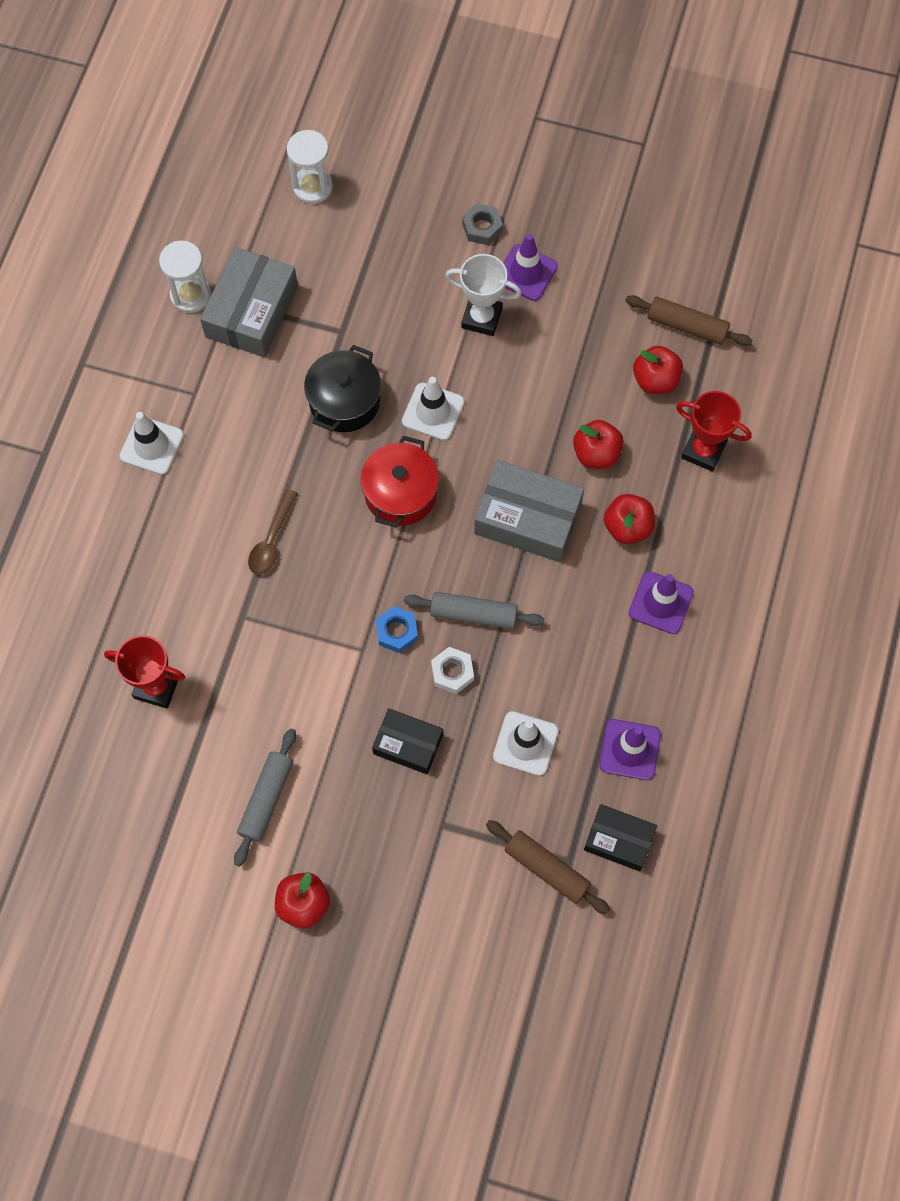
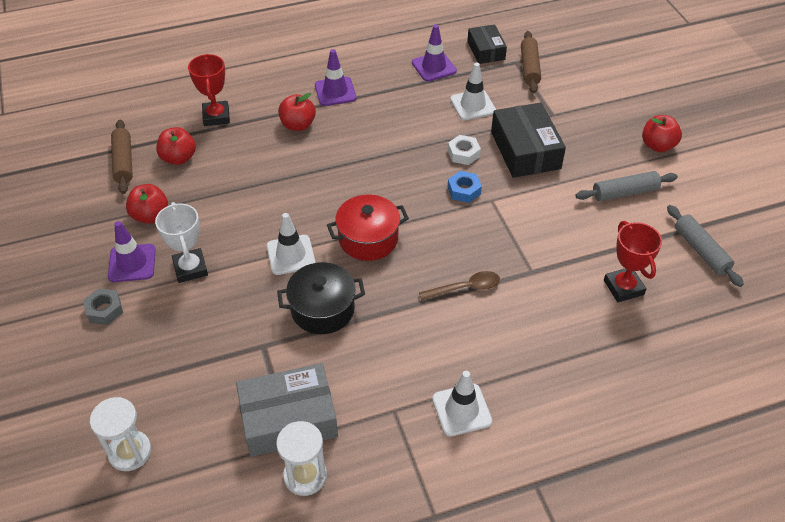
camera: 125 degrees left, 20 degrees down
black box [372,708,443,774] -> black box [491,102,566,178], size x1.63
grey rolling pin [404,592,544,629] -> grey rolling pin moved to [667,205,744,287]
grey box [474,460,584,562] -> none
red apple [573,420,624,469] -> red apple moved to [126,184,168,224]

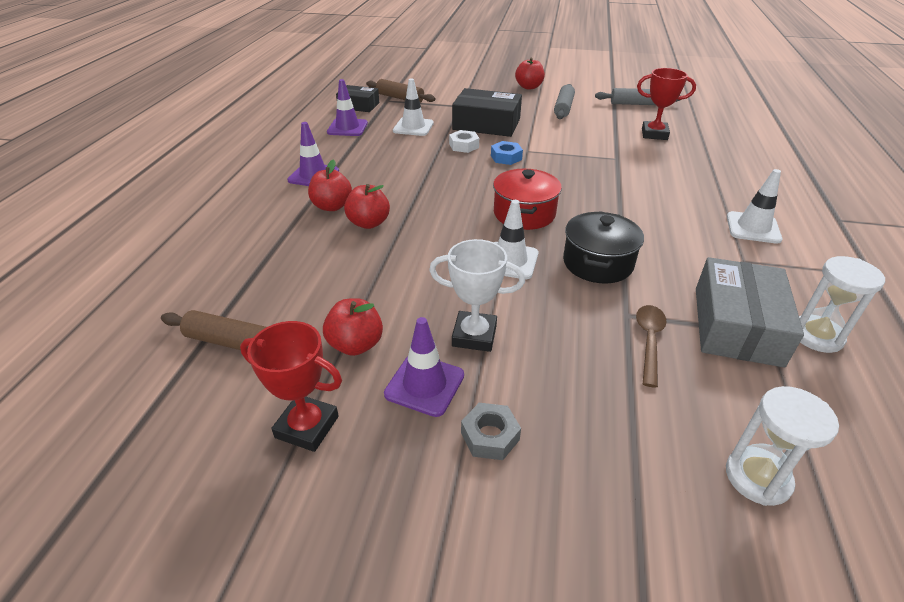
camera: 60 degrees left, 10 degrees down
red apple [156,127,196,165] -> red apple moved to [344,184,390,229]
red trophy [188,54,230,126] -> red trophy moved to [240,321,342,452]
brown spoon [419,271,500,301] -> brown spoon moved to [636,305,667,388]

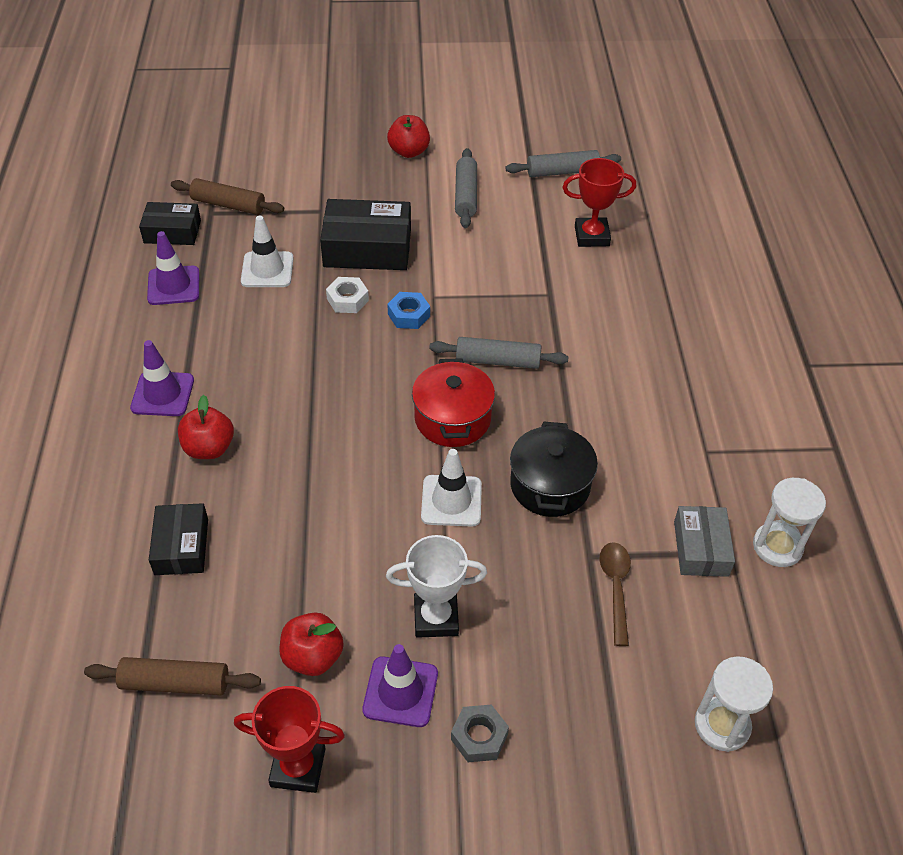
camera: 15 degrees left, 10 degrees up
red apple [344,184,390,229] -> none
grey box [696,257,804,368] -> grey box [674,506,735,577], size x0.61
white traffic cone [727,169,782,244] -> none
none -> black box [149,503,208,575]
none -> grey rolling pin [429,337,568,369]

